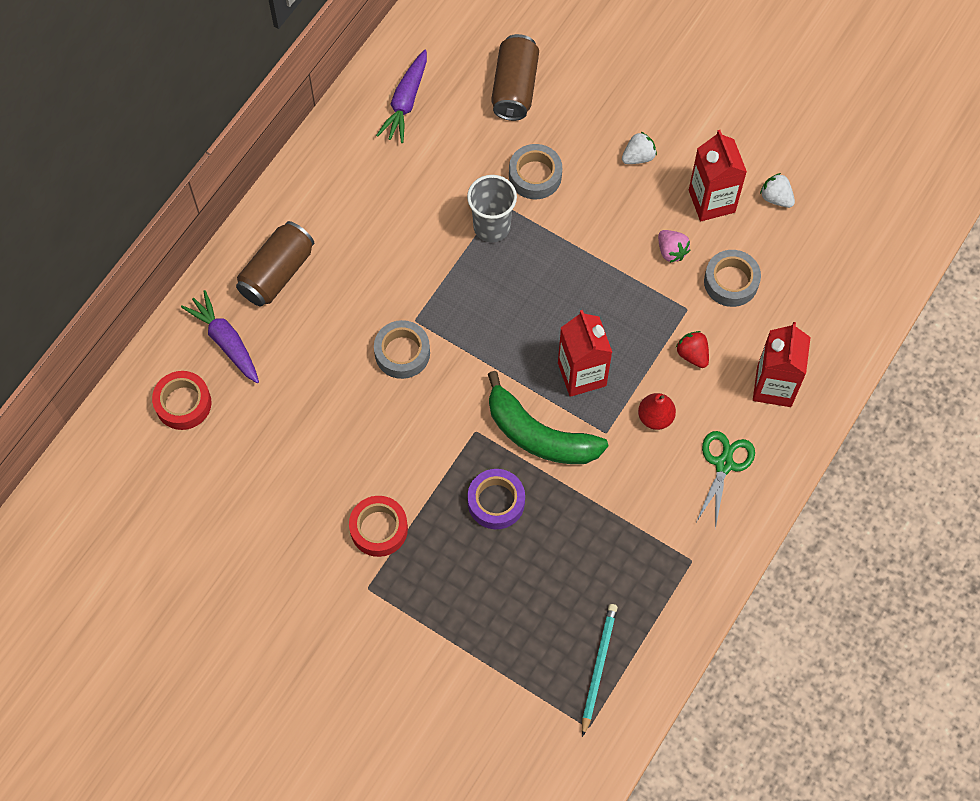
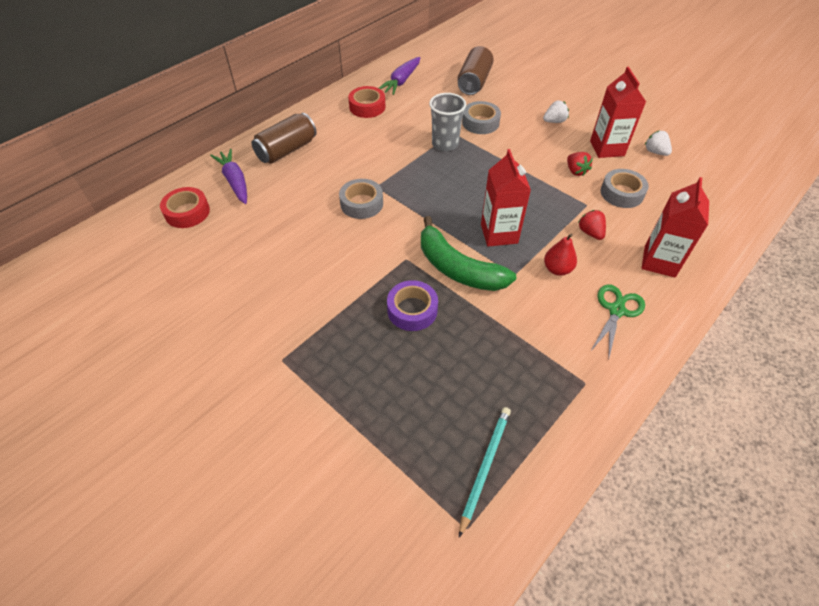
camera: 10 degrees right, 15 degrees down
red tape [349,496,408,557] -> red tape moved to [348,86,386,118]
pink strawberry [658,230,690,263] -> red strawberry [567,152,593,176]

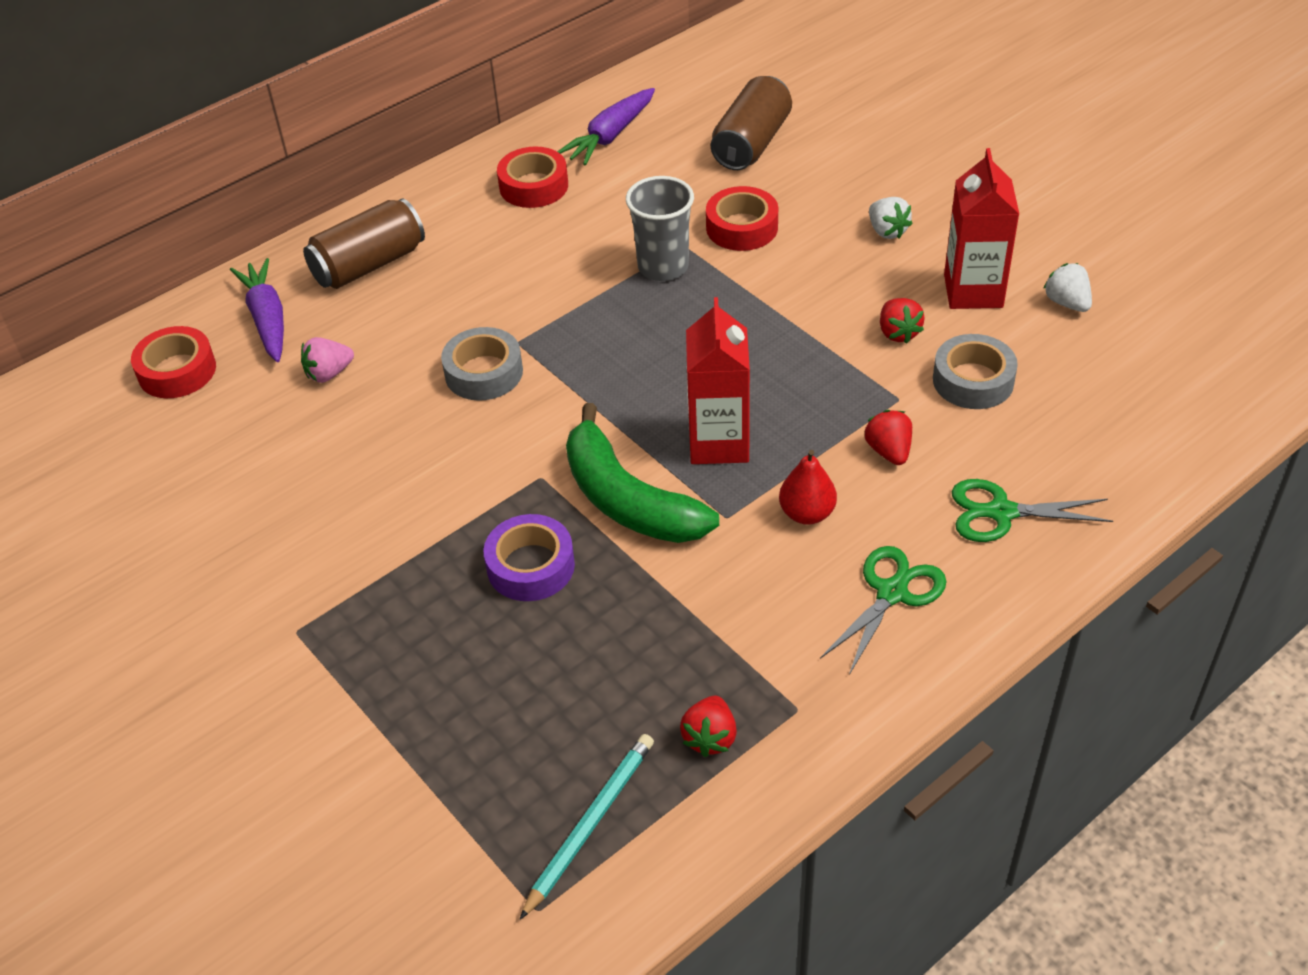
camera: 10 degrees right, 5 degrees down
grey tape [462,101,501,134] -> red tape [706,186,778,251]
white strawberry [543,100,569,123] -> white strawberry turned 75 degrees clockwise [869,197,913,239]
red carton [642,177,709,278] -> green scissors [952,479,1113,542]
none -> pink strawberry [301,337,354,383]
none -> red strawberry [680,696,737,757]

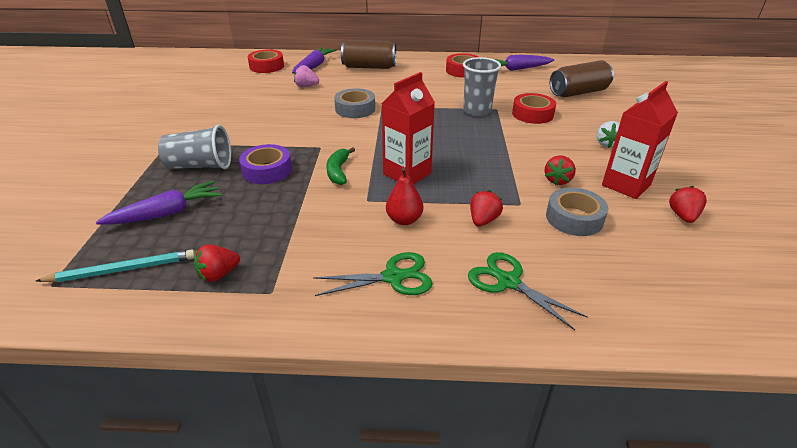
camera: 40 degrees right, 10 degrees down
green banana [566,403,719,543] -> green banana [326,147,355,185], size x0.52
white strawberry [1043,263,1092,312] -> red strawberry [669,186,707,223]
none -> purple carrot [96,181,222,225]
none -> grey cup [158,125,231,169]

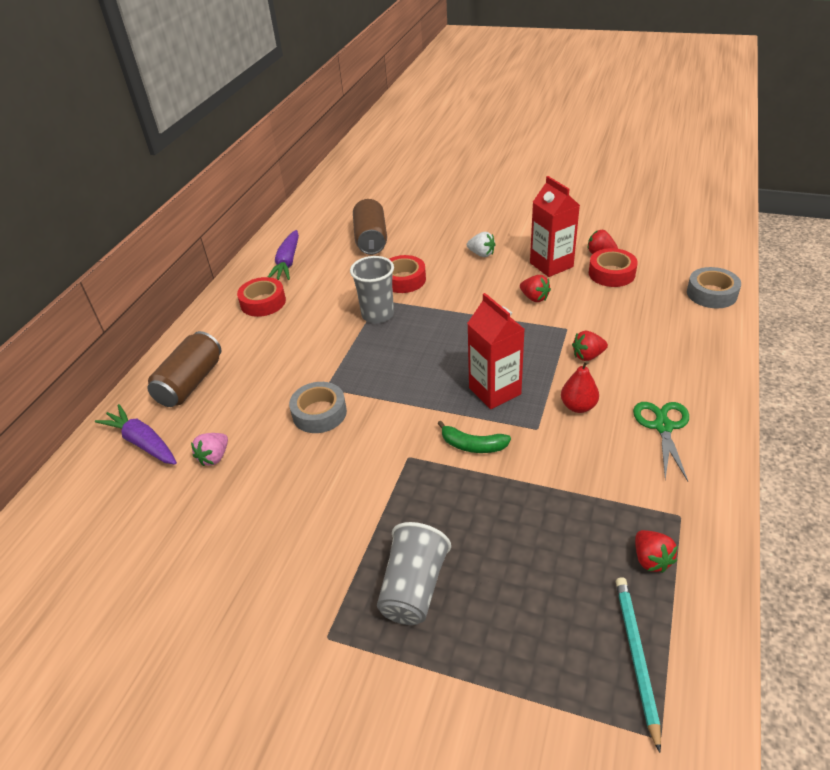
camera: 70 degrees left, 5 degrees up
purple carrot [96,181,222,225] -> none
purple tape [239,144,292,184] -> none
red tape [248,49,284,73] -> red tape moved to [589,248,638,287]
green scissors [468,252,588,330] -> none
red strawberry [470,190,503,227] -> red strawberry turned 60 degrees counterclockwise [572,331,608,361]
grey tape [546,188,608,236] -> grey tape moved to [687,267,741,308]

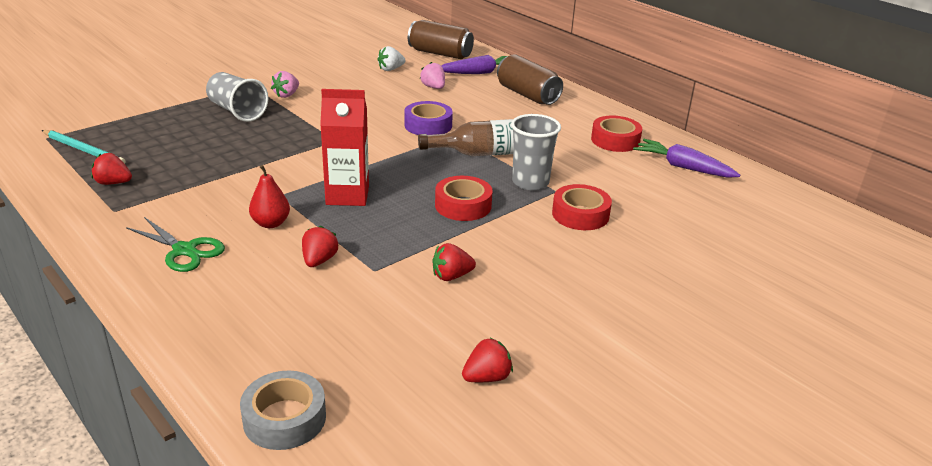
camera: 115 degrees right, 10 degrees down
grey tape [289,382,347,433] -> purple tape [404,101,453,135]
brown can [353,199,387,255] -> brown can moved to [408,20,474,59]
green banana [437,421,511,453] -> none
white strawberry [467,232,496,257] -> white strawberry moved to [377,46,405,71]
red carton [530,176,580,277] -> none
red tape [589,248,638,287] -> red tape moved to [435,176,493,221]
none -> pink strawberry [271,71,299,98]
none -> brown bottle [418,119,514,156]

